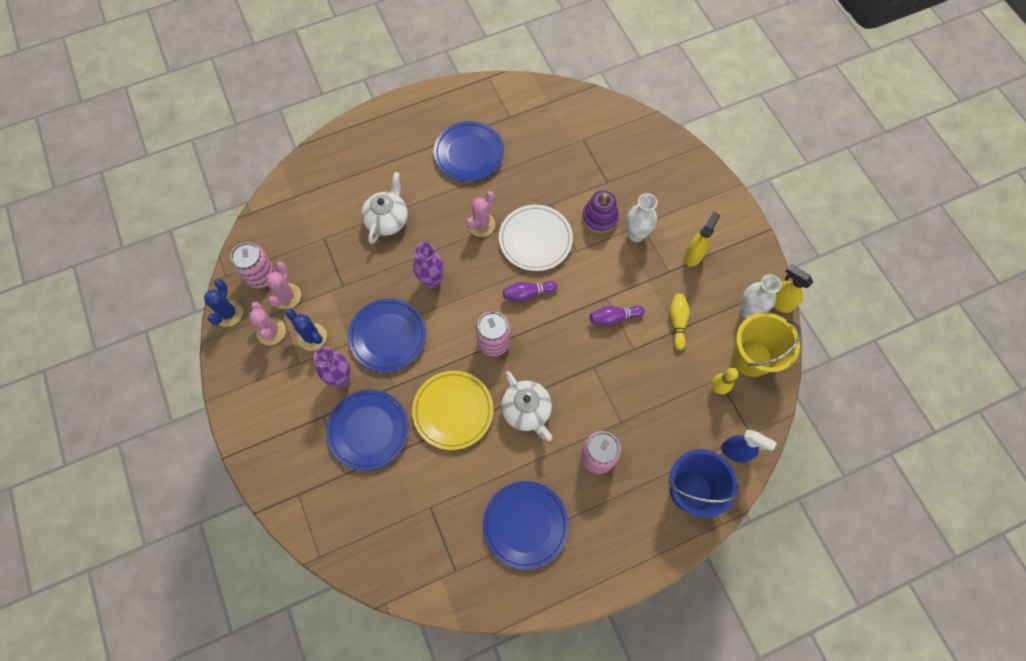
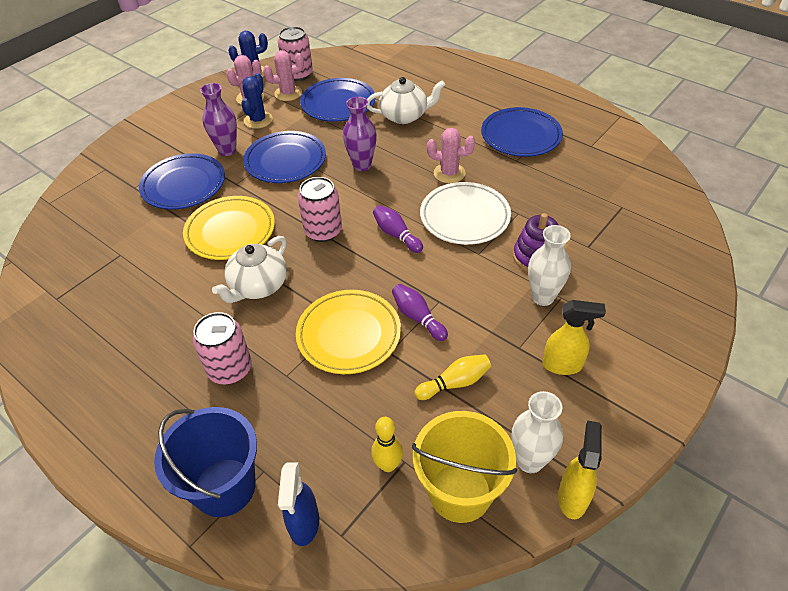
camera: 65 degrees right, 20 degrees down
blue plate [483,481,569,570] -> blue plate moved to [300,78,375,122]
none -> yellow plate [296,290,401,374]

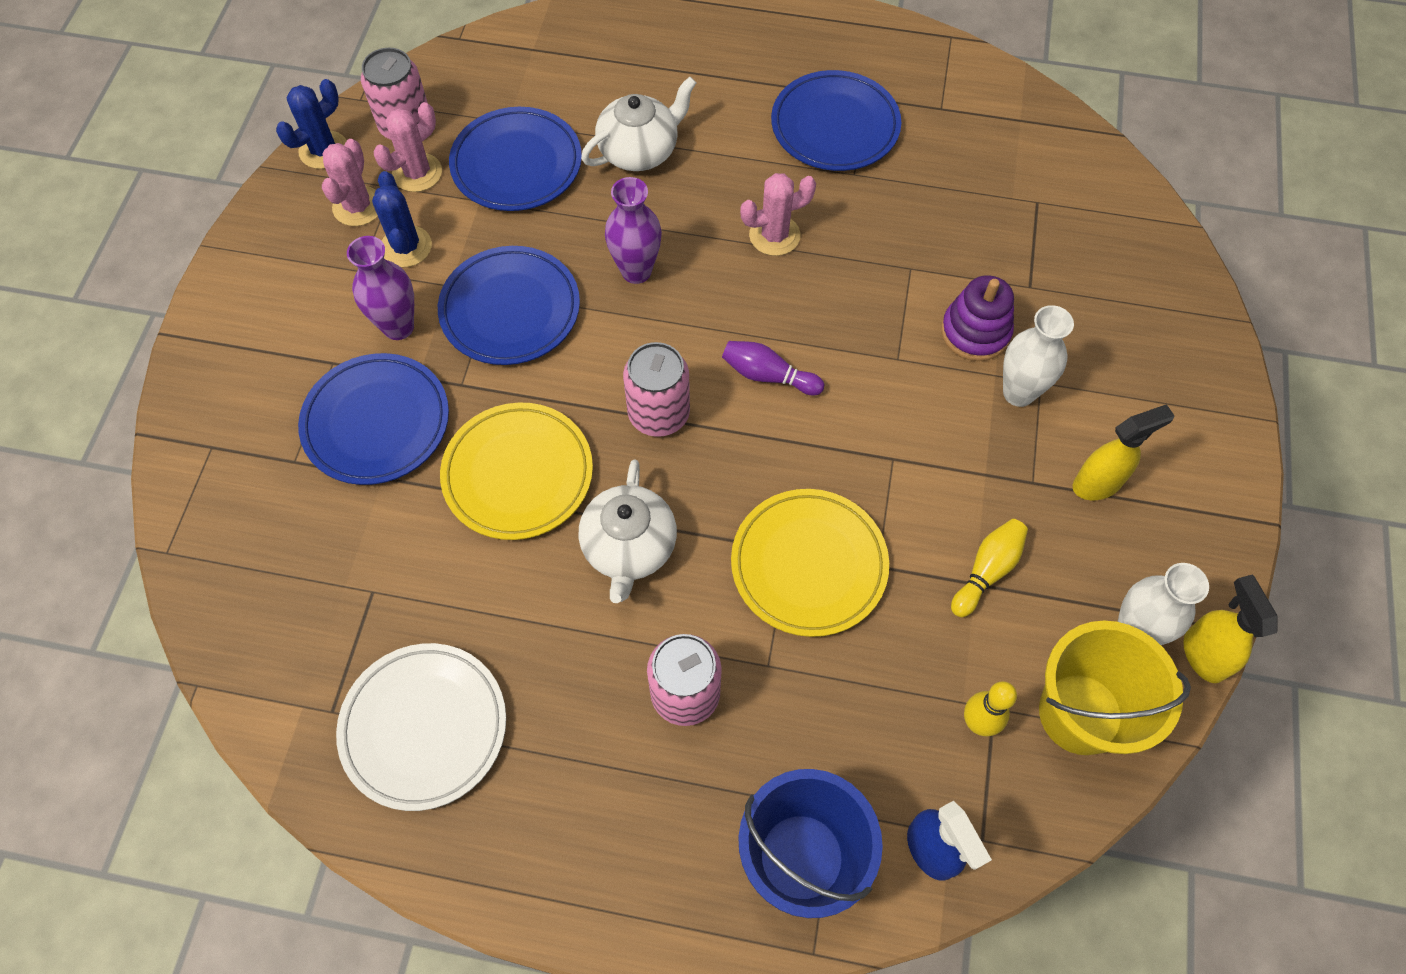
camera: 30 degrees left, 15 degrees up
purple bowling pin [392,284,448,341] -> none
white plate [420,182,511,245] -> white plate moved to [336,643,506,811]

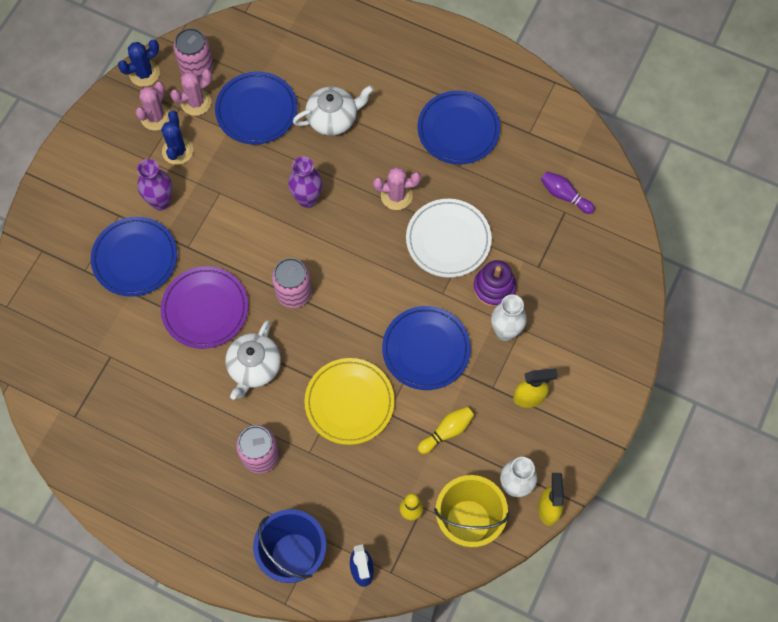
camera: 15 degrees right, 5 degrees up
white plate [336,643,506,811] -> white plate moved to [406,199,492,278]
blue plate [438,246,580,365] -> blue plate moved to [382,306,471,390]
yellow plate [440,403,593,540] -> purple plate [161,266,248,349]
purple bowling pin [722,341,824,396] -> purple bowling pin moved to [541,171,595,214]

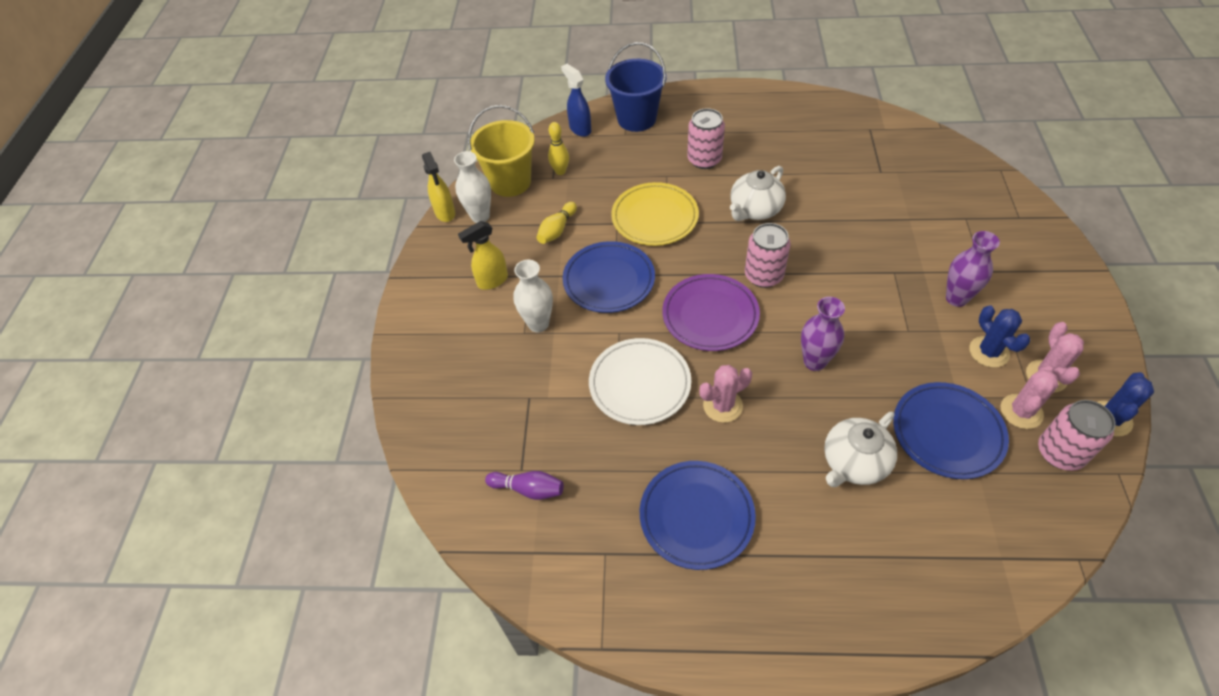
camera: 160 degrees right, 15 degrees down
blue plate [91,217,177,297] -> none
purple plate [161,266,248,349] -> purple plate moved to [662,274,760,351]
white teapot [225,320,281,400] -> white teapot turned 135 degrees counterclockwise [730,166,786,221]
purple stacking toy [473,260,516,307] -> none

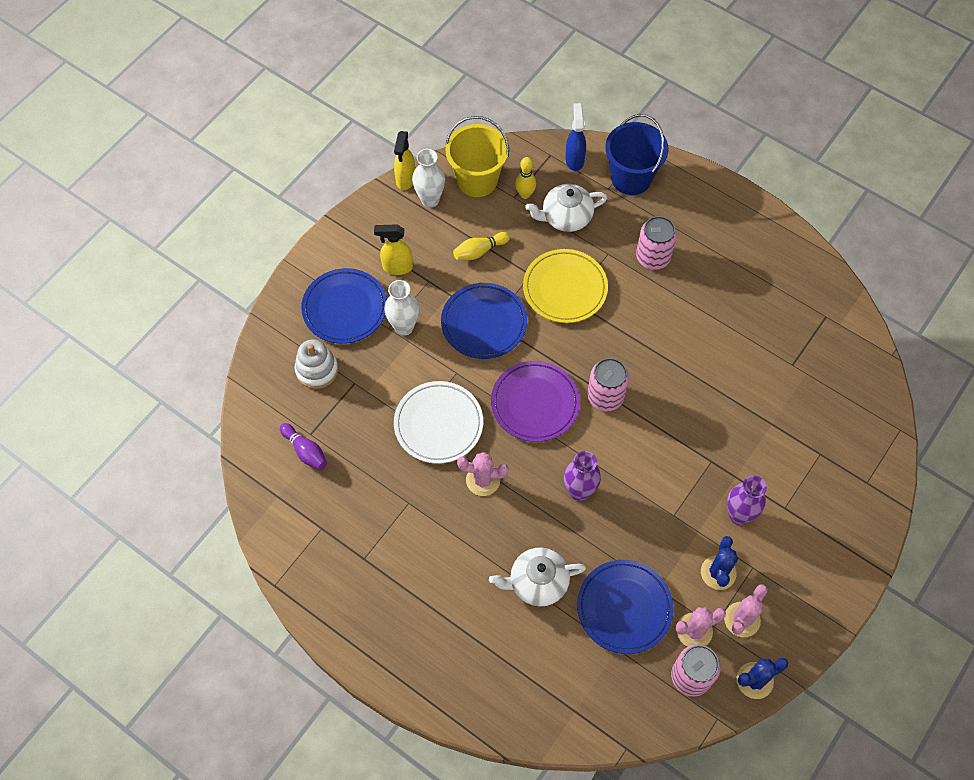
camera: 30 degrees right, 10 degrees up
blue plate [640,461,756,570] -> blue plate moved to [301,268,387,344]
white teapot [730,166,786,221] -> white teapot moved to [525,184,607,232]
none -> white stacking toy [294,339,338,389]

